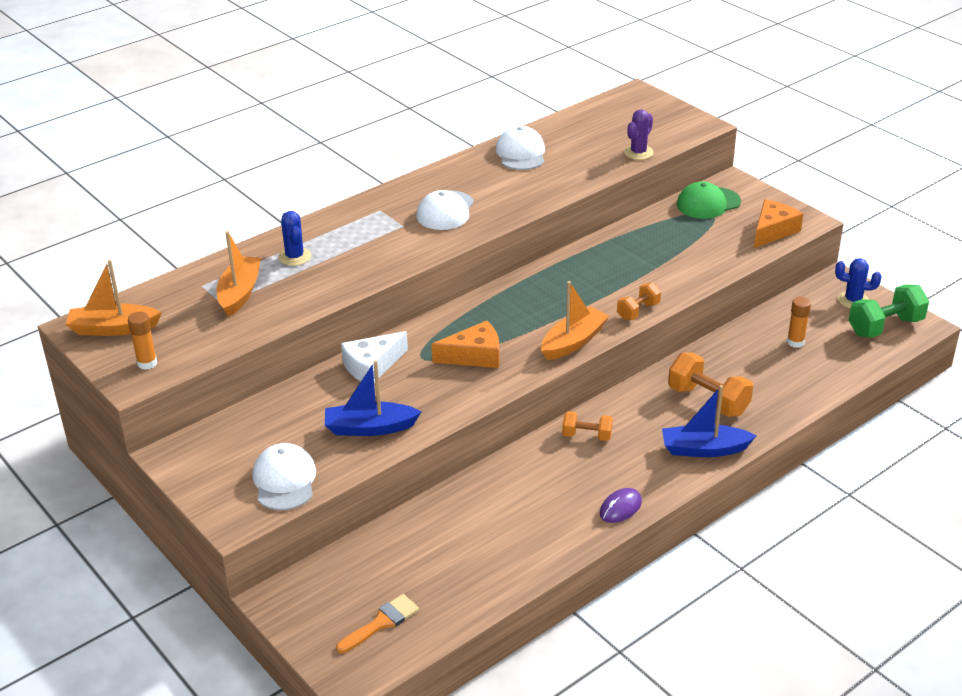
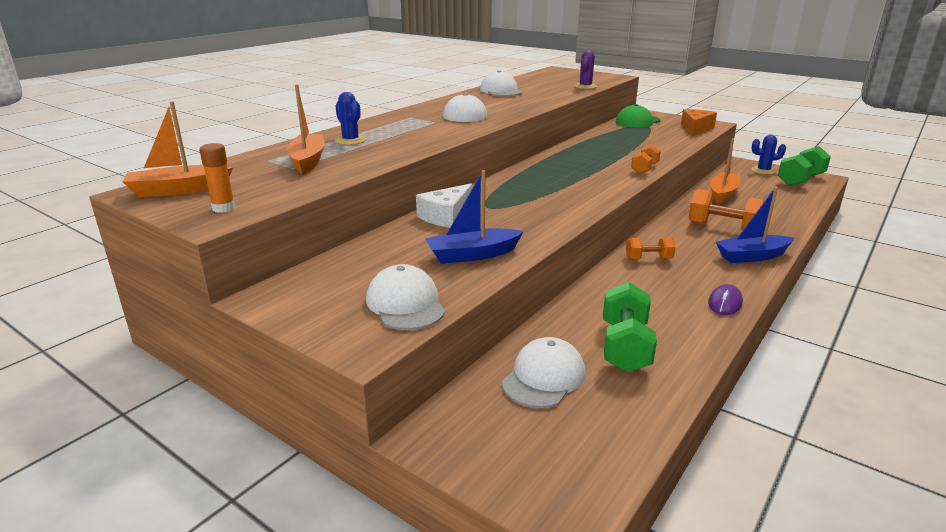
camera: 15 degrees left, 10 degrees down
orange brush [336,594,419,653] -> none
orange cheese [431,321,499,368] -> none
orange boat [541,281,609,360] -> orange boat moved to [710,138,740,204]
orange glue stick [787,297,811,348] -> none
none -> white cap [502,337,585,408]
none -> green dumbbell [603,282,657,373]

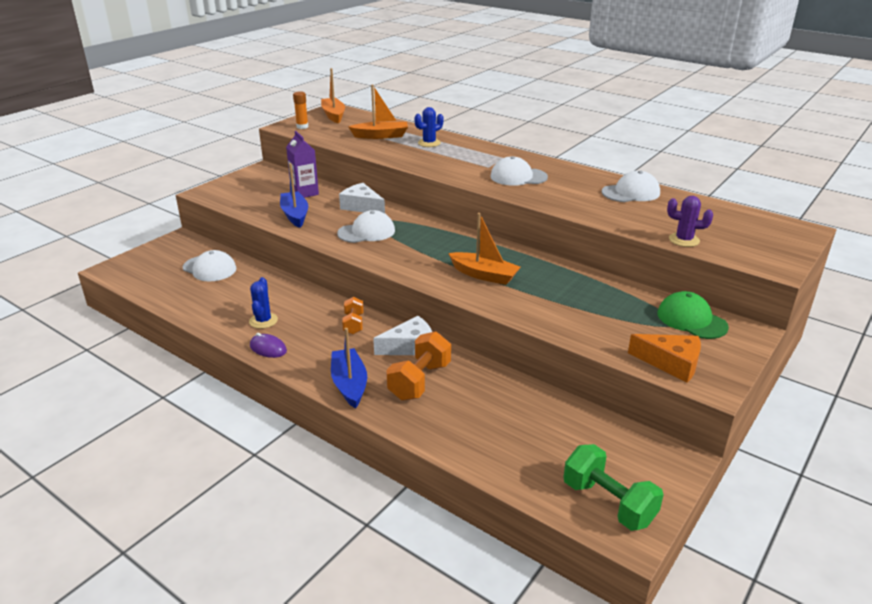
camera: 90 degrees right, 5 degrees up
white cap [366,264,445,330] -> white cap moved to [337,210,395,243]
green dumbbell [603,282,657,373] -> none
orange dumbbell [631,144,661,174] -> none
orange boat [710,138,740,204] -> orange boat moved to [448,213,521,285]
blue cactus [751,135,786,174] -> blue cactus moved to [249,277,278,329]
none -> purple carton [286,131,319,198]
none -> white cheese [373,316,432,355]

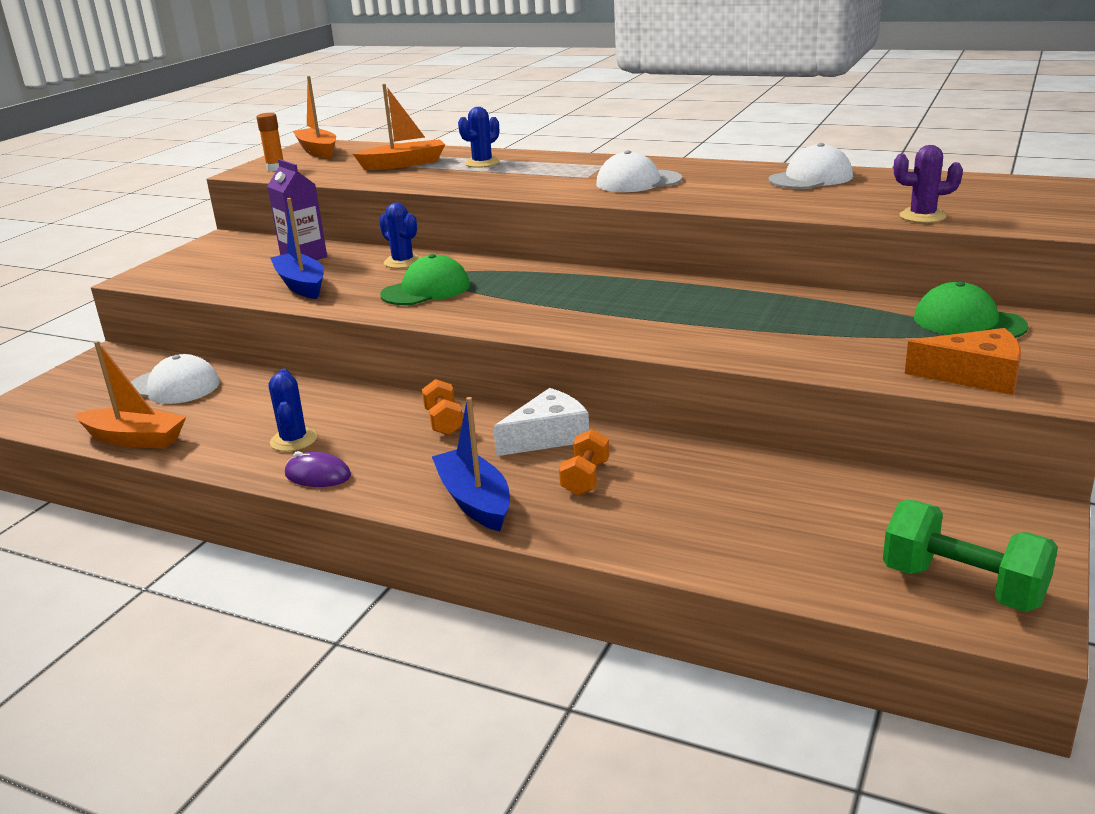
camera: 10 degrees left, 5 degrees down
white cap [337,210,395,243] -> green cap [380,254,470,305]
white cheese [339,183,385,213] -> blue cactus [379,203,421,268]
orange dumbbell [386,331,451,401] -> orange dumbbell [559,429,609,496], size x0.59
orange boat [448,213,521,285] -> orange boat moved to [75,341,186,449]

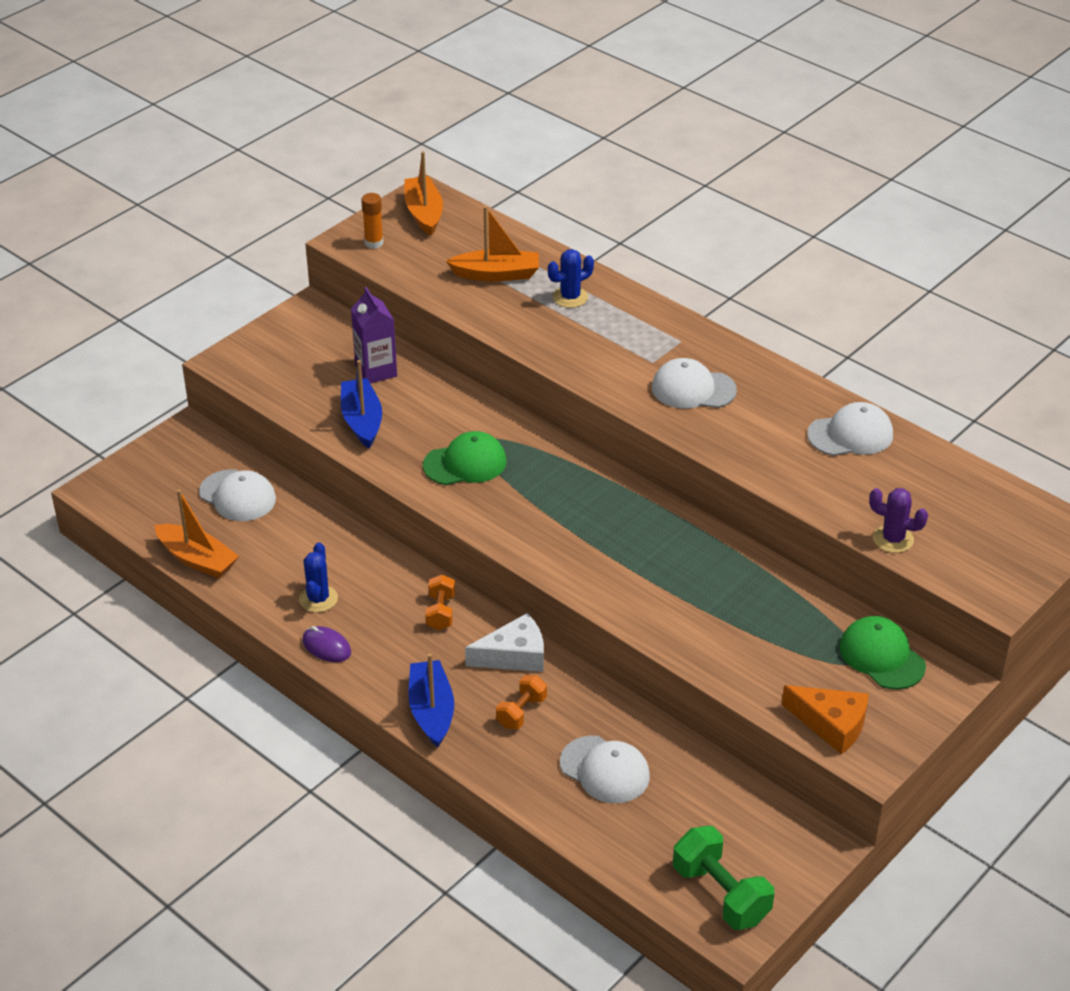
camera: 15 degrees right, 15 degrees up
blue cactus [379,203,421,268] -> none
none -> white cap [560,736,650,803]

